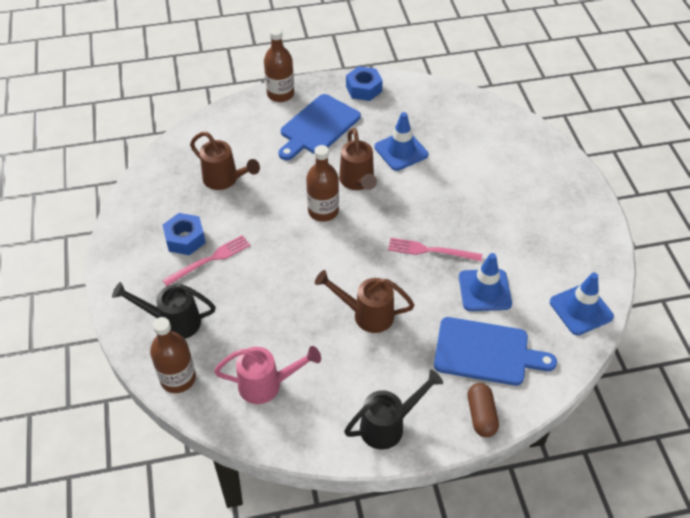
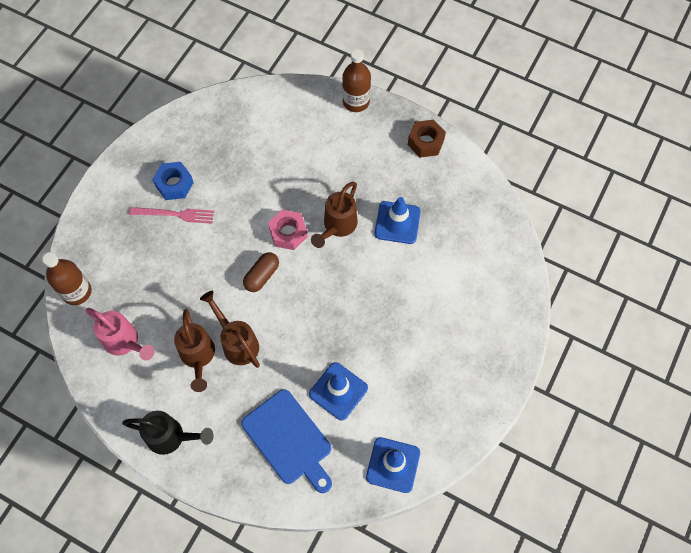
camera: 40 degrees right, 15 degrees up
black watering can [112,282,216,339] -> none
brown watering can [190,132,260,190] -> brown watering can moved to [174,309,215,392]
blue cutting board [278,94,361,160] -> none
brown bottle [306,145,339,222] -> pink nut [268,210,308,250]
blue nut [346,66,383,101] -> brown nut [408,120,446,157]
pink fork [388,238,482,261] -> none
brown capsule [468,383,499,437] -> brown capsule moved to [243,252,279,292]

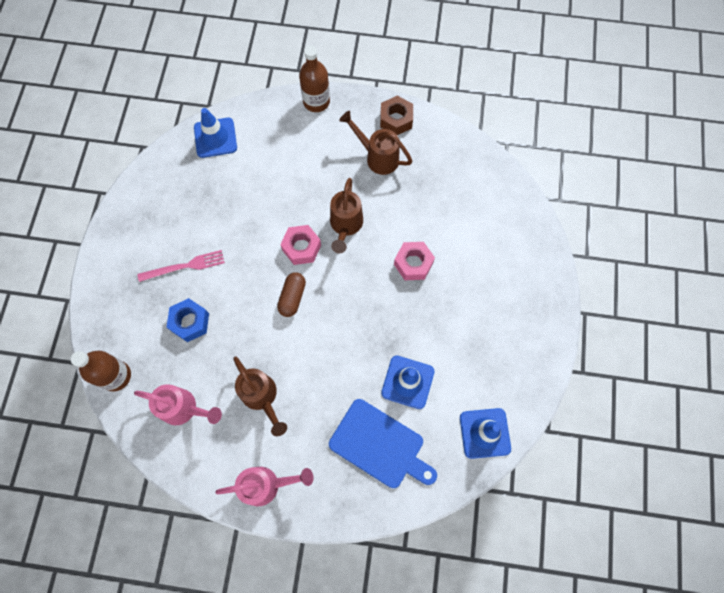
camera: 20 degrees left, 5 degrees up
black watering can [122,411,214,455] -> pink watering can [215,467,314,506]
blue nut [152,162,194,200] -> blue nut moved to [167,298,209,342]
brown watering can [200,291,260,368] -> brown watering can moved to [339,111,412,175]
blue traffic cone [375,197,421,244] -> blue traffic cone moved to [194,108,237,158]
none -> pink nut [394,242,435,280]

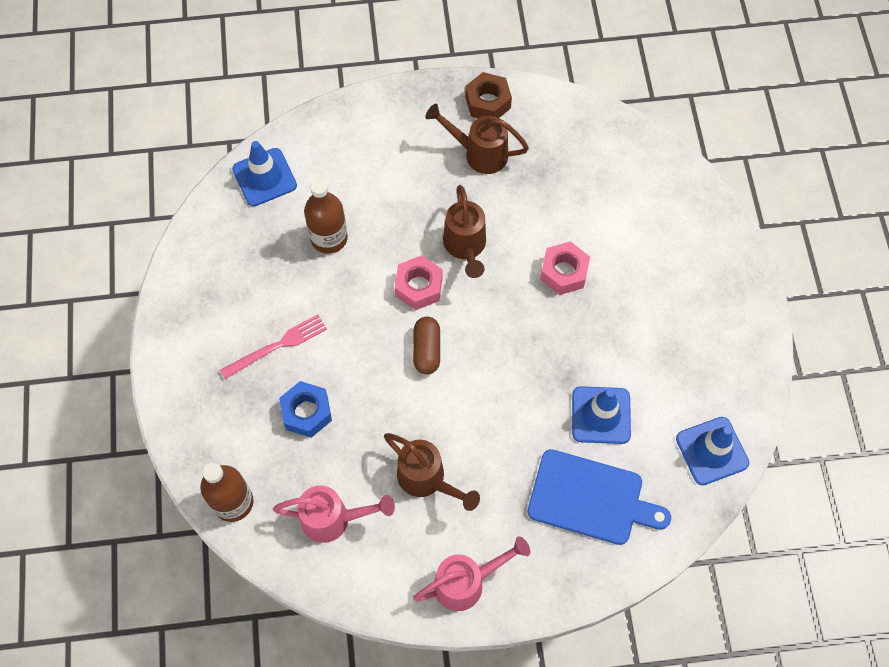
camera: 15 degrees left, 5 degrees down
brown bottle [299,46,330,112] -> brown bottle moved to [304,179,348,254]

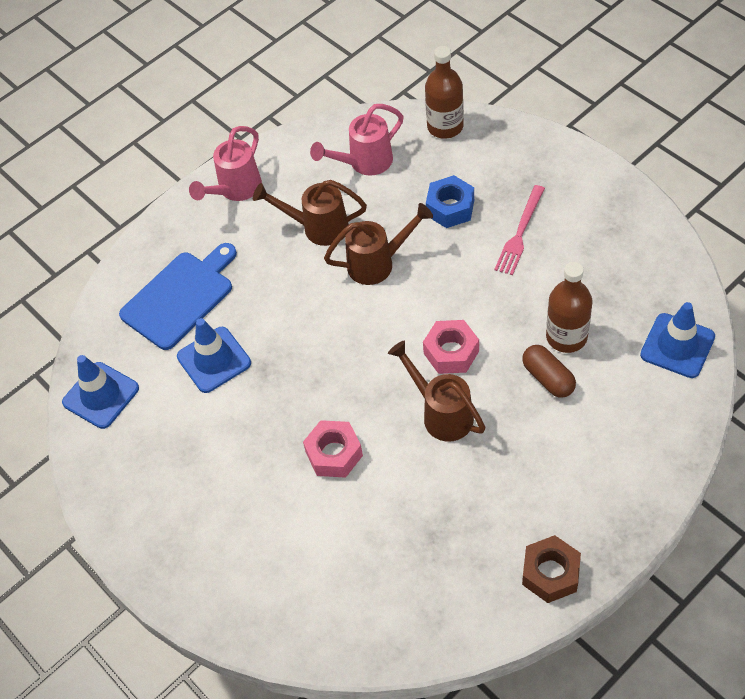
camera: 150 degrees right, 10 degrees down
brown capsule [413,317,440,375] -> brown capsule moved to [522,345,576,398]
brown watering can [425,104,529,174] -> brown watering can moved to [324,203,433,285]
blue cutting board [528,449,671,545] -> blue cutting board turned 150 degrees clockwise [119,243,237,350]

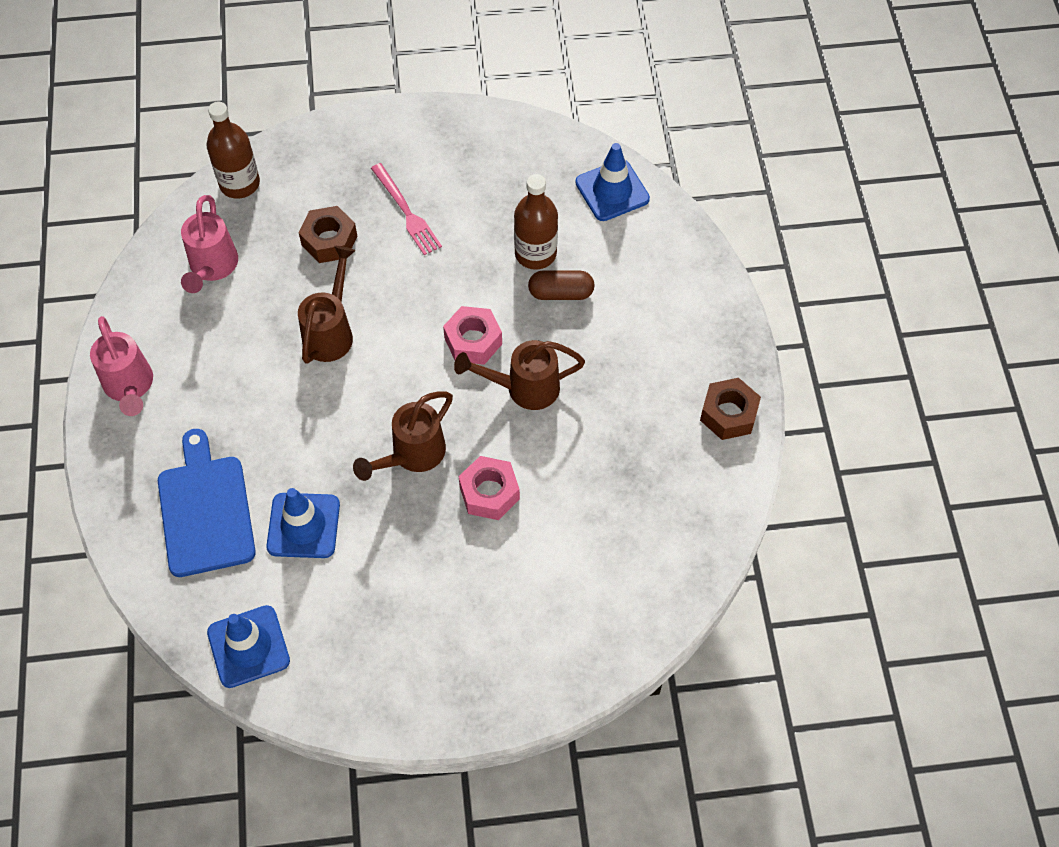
camera: 60 degrees left, 5 degrees up
brown watering can [253,180,367,246] -> brown watering can moved to [353,391,453,481]
blue nut [426,175,474,228] -> brown nut [299,206,357,263]

